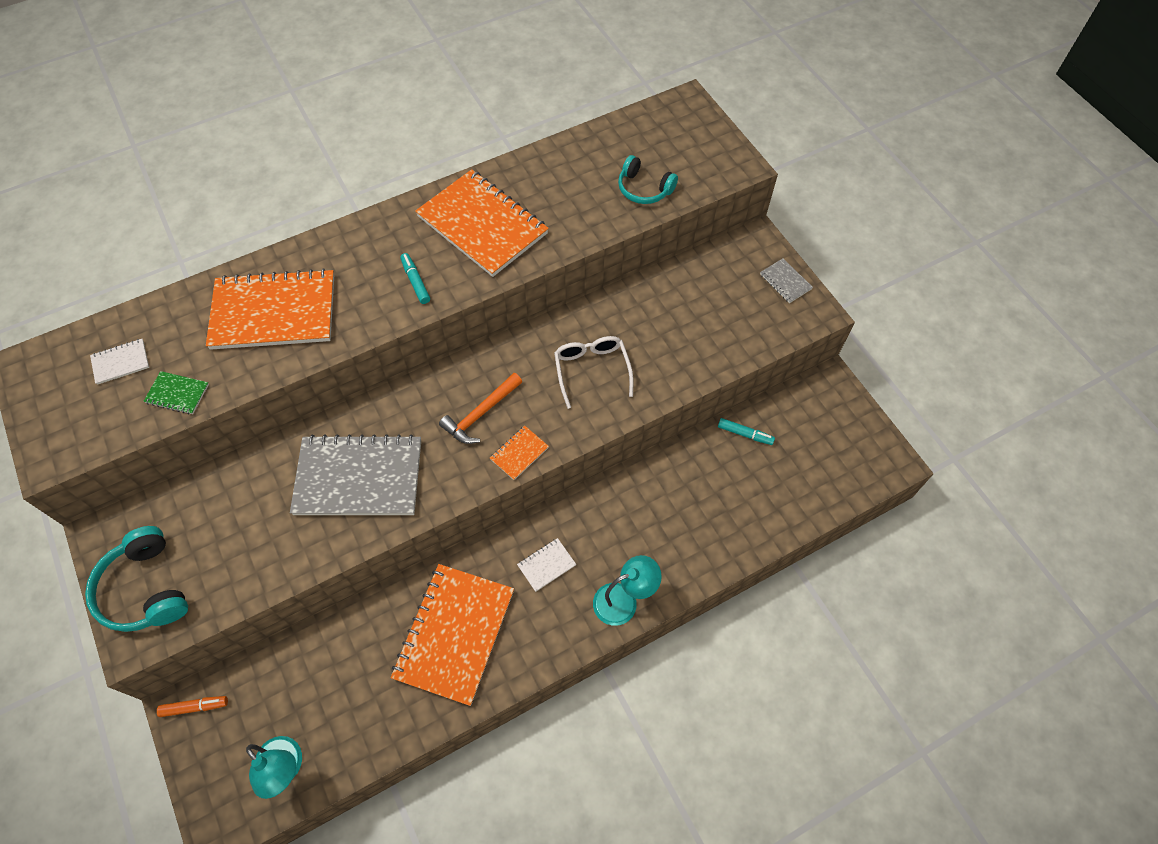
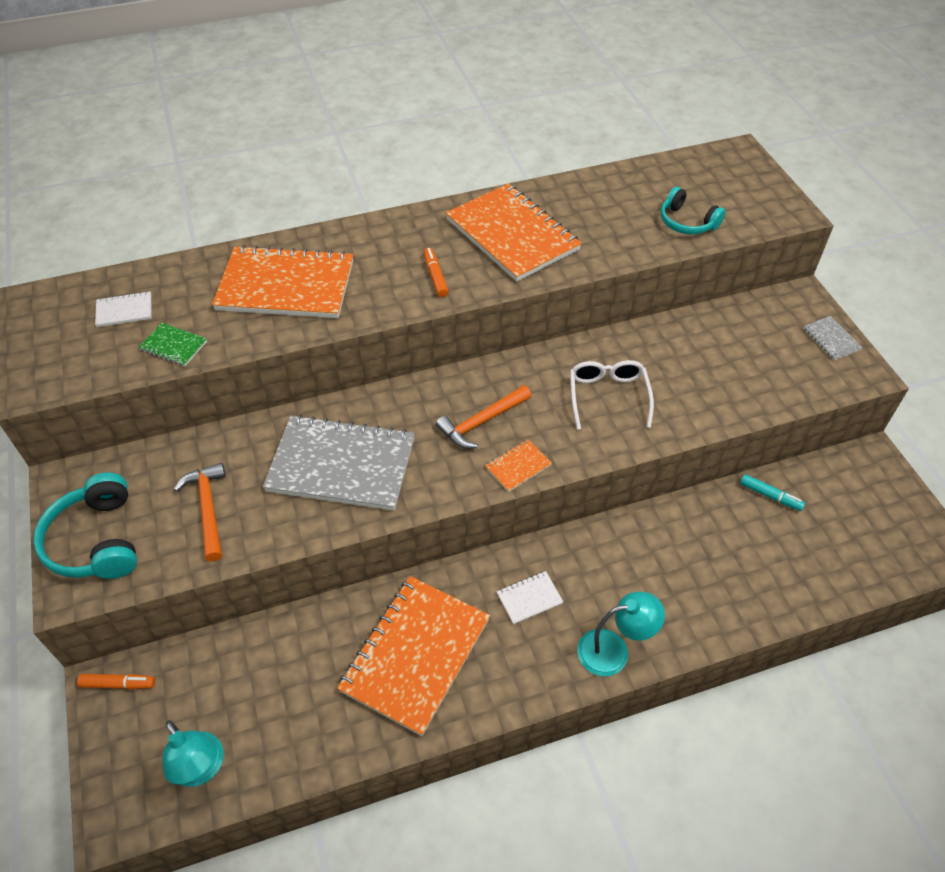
camera: 10 degrees right, 10 degrees down
turquoise marker [400,253,430,304] -> orange marker [423,248,448,297]
none -> orange hammer [174,463,226,562]

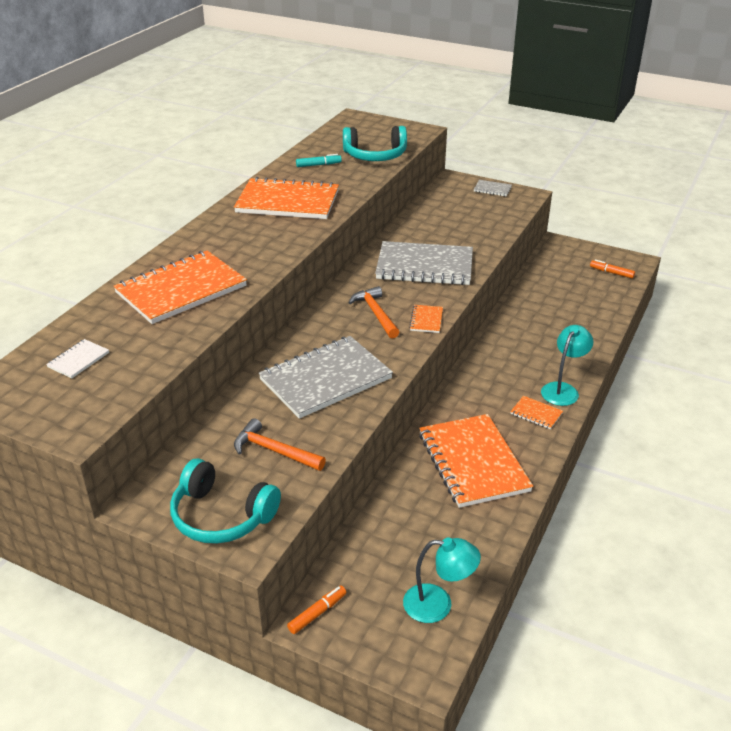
camera: 45 degrees left, 15 degrees down
green notebook [139,323,207,366] -> none
orange marker [423,248,448,297] -> orange marker moved to [590,259,635,279]
orange hammer [436,385,531,448] -> orange hammer turned 150 degrees clockwise [348,286,399,338]
white notebook [497,571,563,625] -> none
white glasses [570,360,654,430] -> grey notebook [375,241,473,285]
turquoise headphones [661,187,725,234] -> turquoise headphones [343,126,407,161], size x1.51
turquoise marker [740,474,805,511] -> turquoise marker moved to [296,154,342,167]
none -> orange notebook [510,396,563,429]

